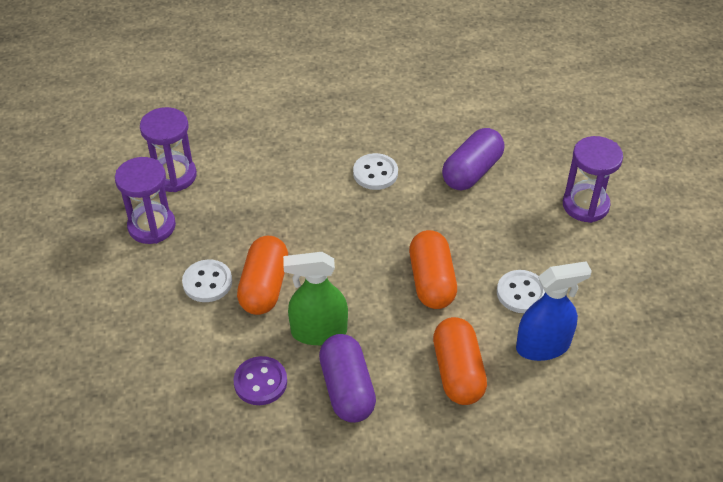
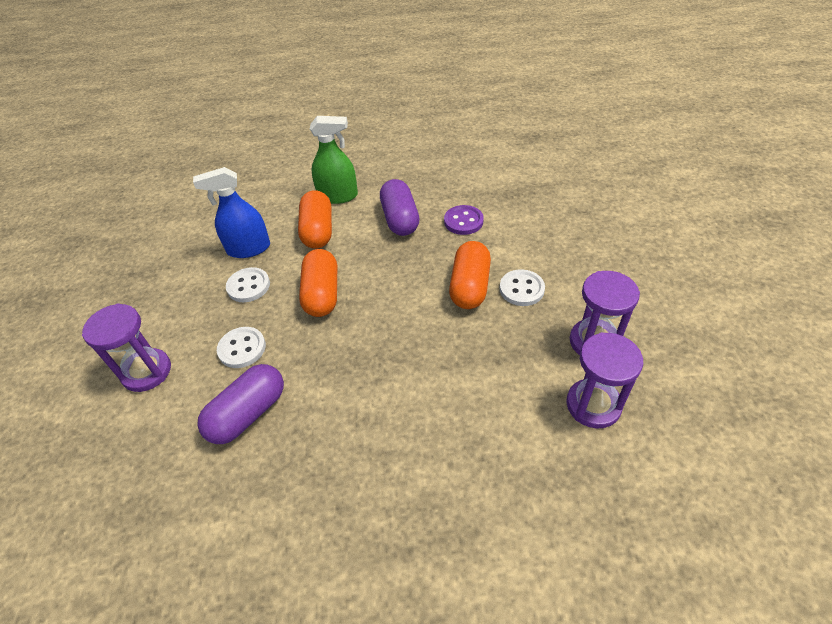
camera: 175 degrees left, 0 degrees up
green spray bottle [283,252,348,345] -> green spray bottle moved to [310,116,358,204]
white button [353,153,398,190] -> white button moved to [217,327,266,368]

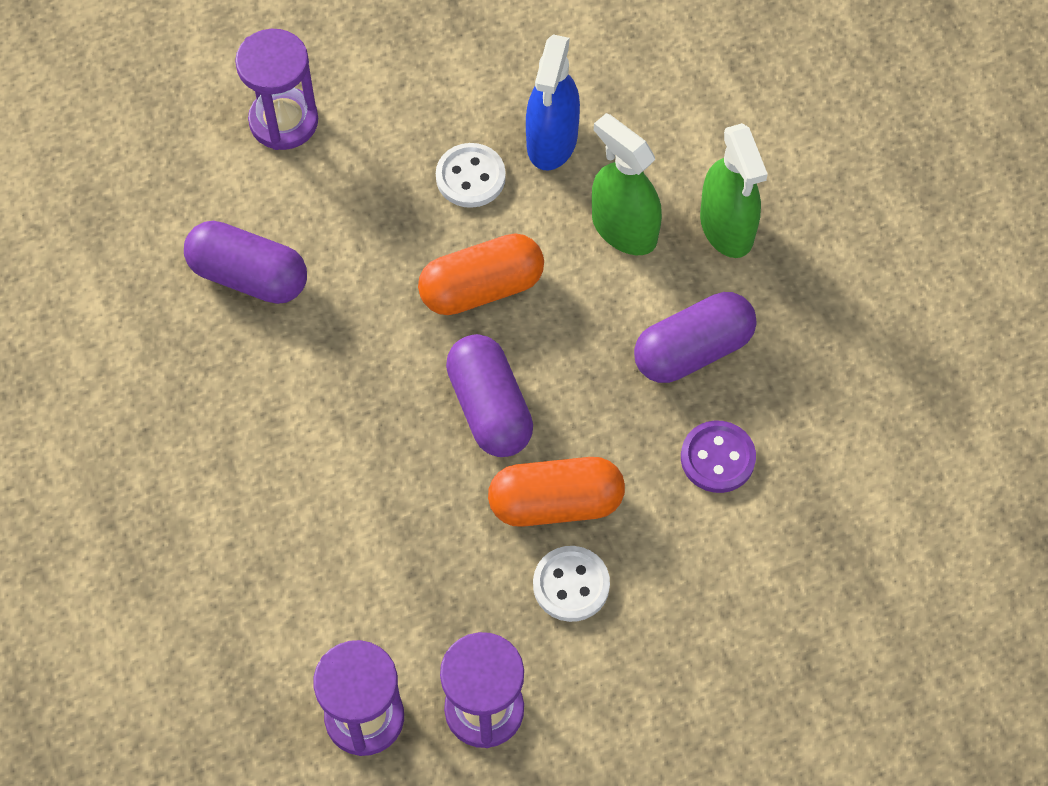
camera: 70 degrees right, 15 degrees up
blue spray bottle [193,167,270,258] -> blue spray bottle turned 135 degrees counterclockwise [526,34,580,171]
white button [217,327,266,368] -> none
orange capsule [298,190,332,249] -> green spray bottle [592,113,662,255]
none -> purple capsule [446,334,533,457]

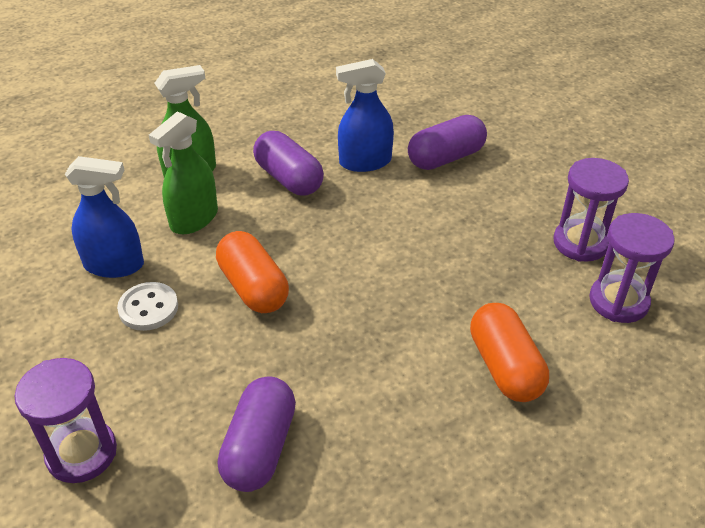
camera: 100 degrees left, 20 degrees down
purple capsule [446,334,533,457] -> purple capsule moved to [408,115,487,170]
orange capsule [488,457,625,527] -> orange capsule moved to [470,303,549,402]
white button [533,546,610,622] -> none
purple button [681,421,756,493] -> blue spray bottle [336,59,394,172]

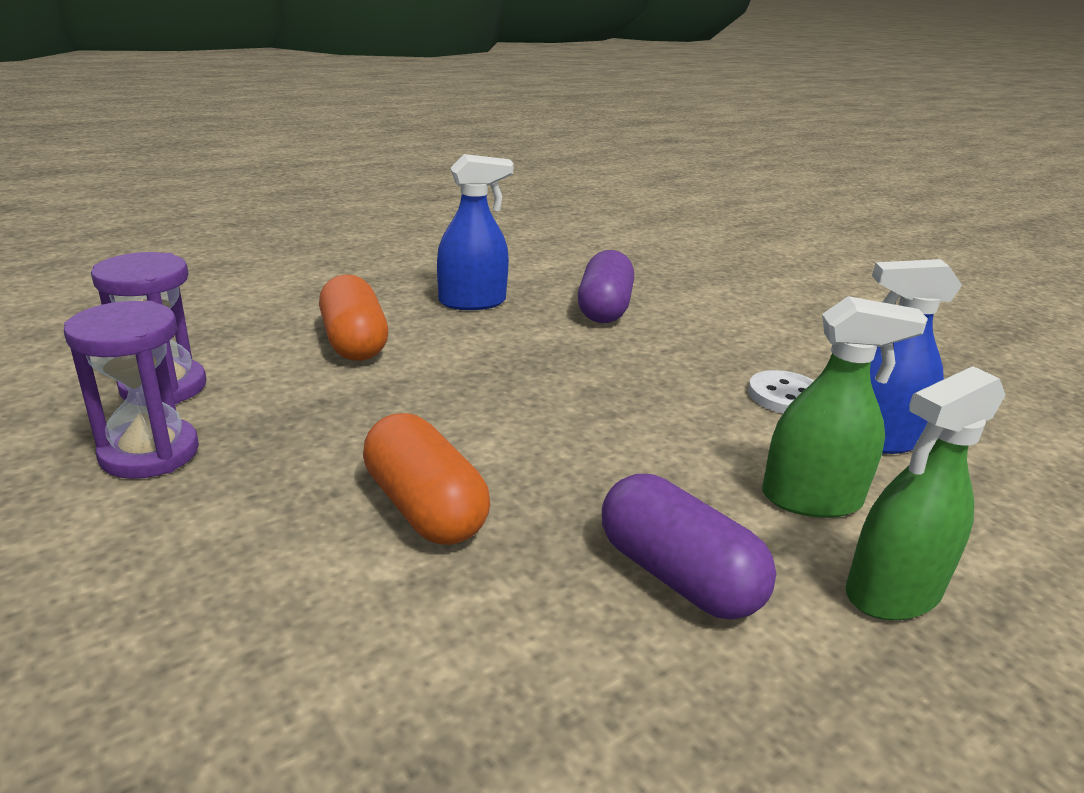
camera: 175 degrees right, 15 degrees down
purple hourglass [15,358,117,483] -> none
green spray bottle [149,111,218,234] -> green spray bottle turned 60 degrees clockwise [762,296,928,518]
orange capsule [216,231,289,313] -> orange capsule moved to [363,413,490,545]
blue spray bottle [336,59,394,172] -> blue spray bottle moved to [437,154,514,310]
purple capsule [408,115,487,170] -> none

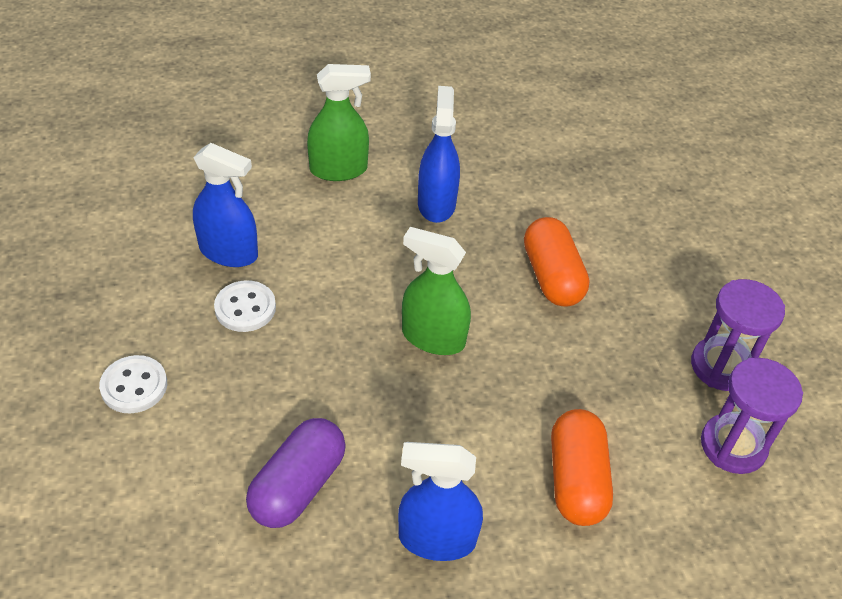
camera: 160 degrees left, 20 degrees up
purple capsule [602,474,776,620] -> blue spray bottle [418,86,460,223]
green spray bottle [762,296,928,518] -> green spray bottle moved to [402,227,471,355]
none -> white button [99,355,167,413]

